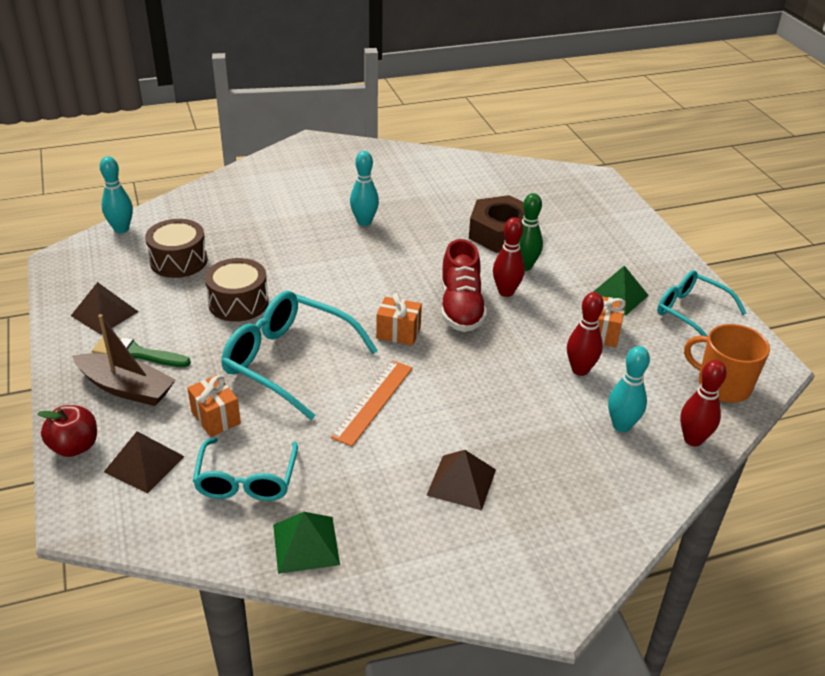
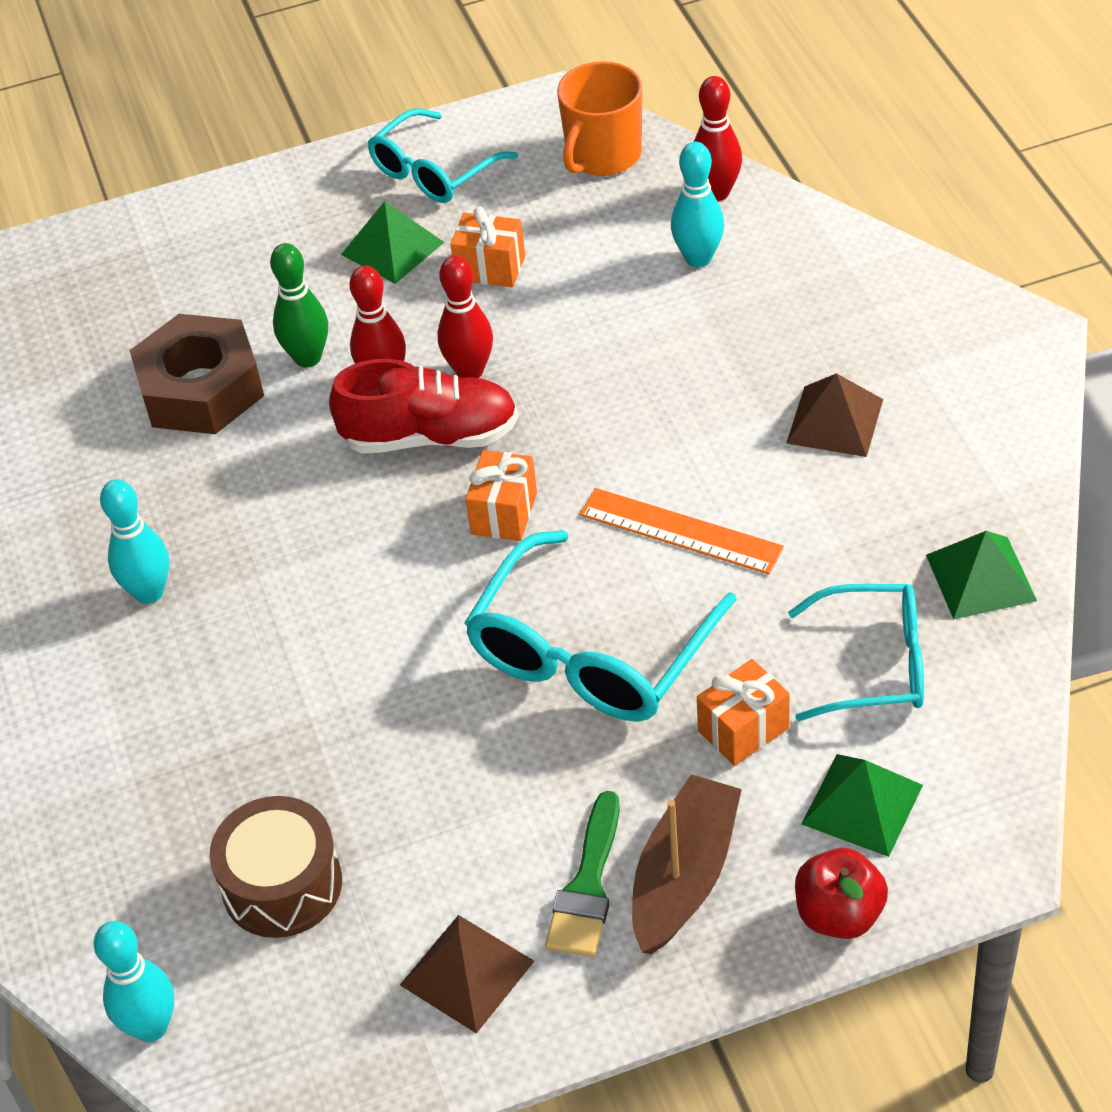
camera: 85 degrees left, 10 degrees up
brown pyramid [104,431,185,494] -> green pyramid [801,754,923,857]
brown drum [205,258,269,322] -> none
red bowling pin [567,292,604,376] -> red bowling pin moved to [438,256,493,378]

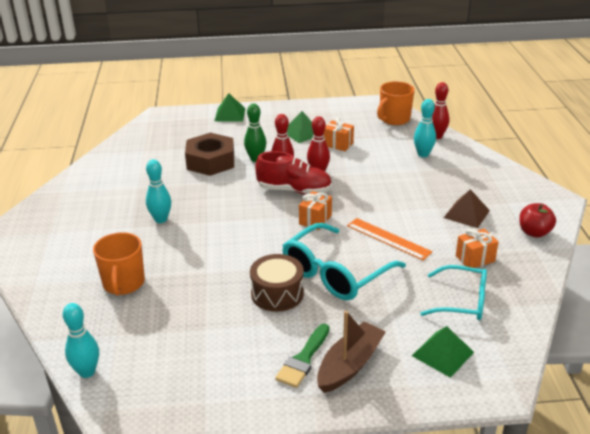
camera: 10 degrees right, 15 degrees down
brown drum [209,796,342,938] -> brown drum moved to [250,254,304,312]
turquoise glasses [368,108,518,203] -> none
brown pyramid [400,915,534,1034] -> none
orange gift [697,659,790,766] -> orange gift moved to [456,228,499,268]
red apple [795,848,888,939] -> red apple moved to [519,203,556,238]
green pyramid [926,531,1037,620] -> green pyramid moved to [215,93,246,121]
none -> orange mug [93,232,145,296]

